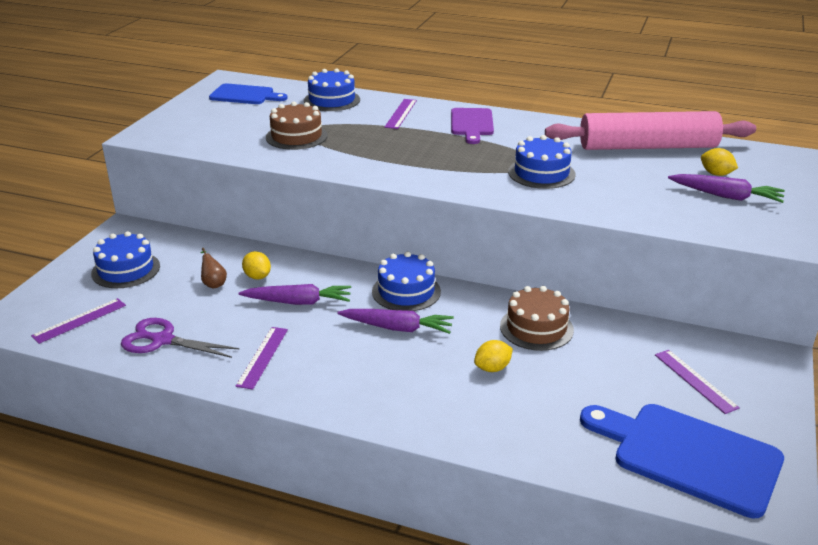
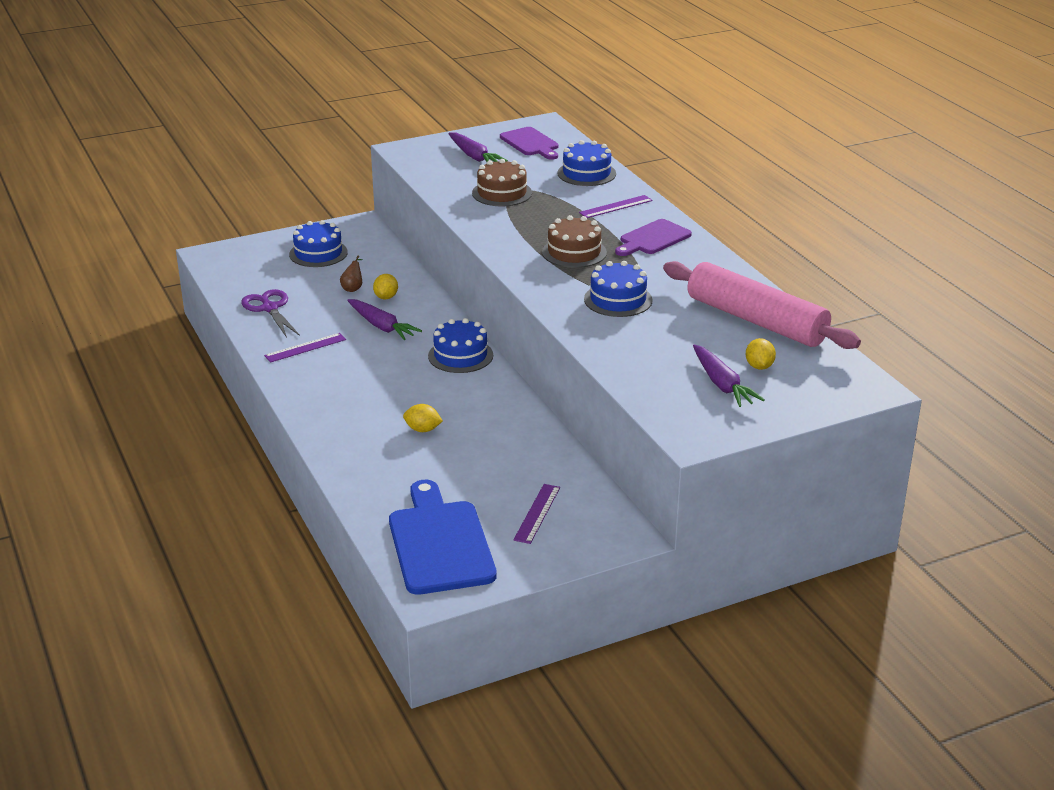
camera: 45 degrees right, 0 degrees up
purple ruler [31,298,126,344] -> none
blue cutting board [209,83,288,104] -> purple cutting board [500,127,558,160]
purple carrot [337,309,454,334] -> purple carrot moved to [448,132,508,162]
brown cake [500,286,574,351] -> brown cake moved to [542,215,607,268]

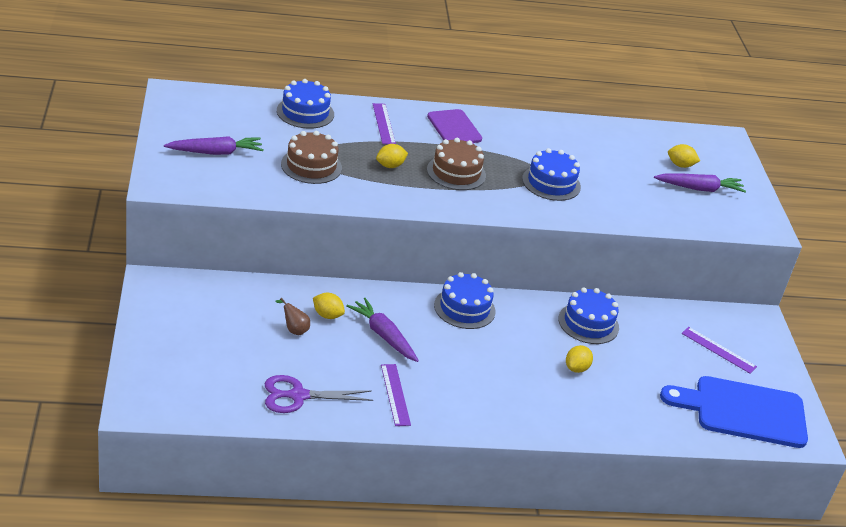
camera: 75 degrees left, 5 degrees up
blue cake [289,220,348,267] -> blue cake moved to [558,287,619,344]
purple carrot [347,299,422,340] -> purple carrot turned 105 degrees counterclockwise [346,298,419,362]
purple cutting board [500,127,558,160] -> none
pink rolling pin [663,261,861,349] -> none
none -> yellow lemon [376,144,408,168]

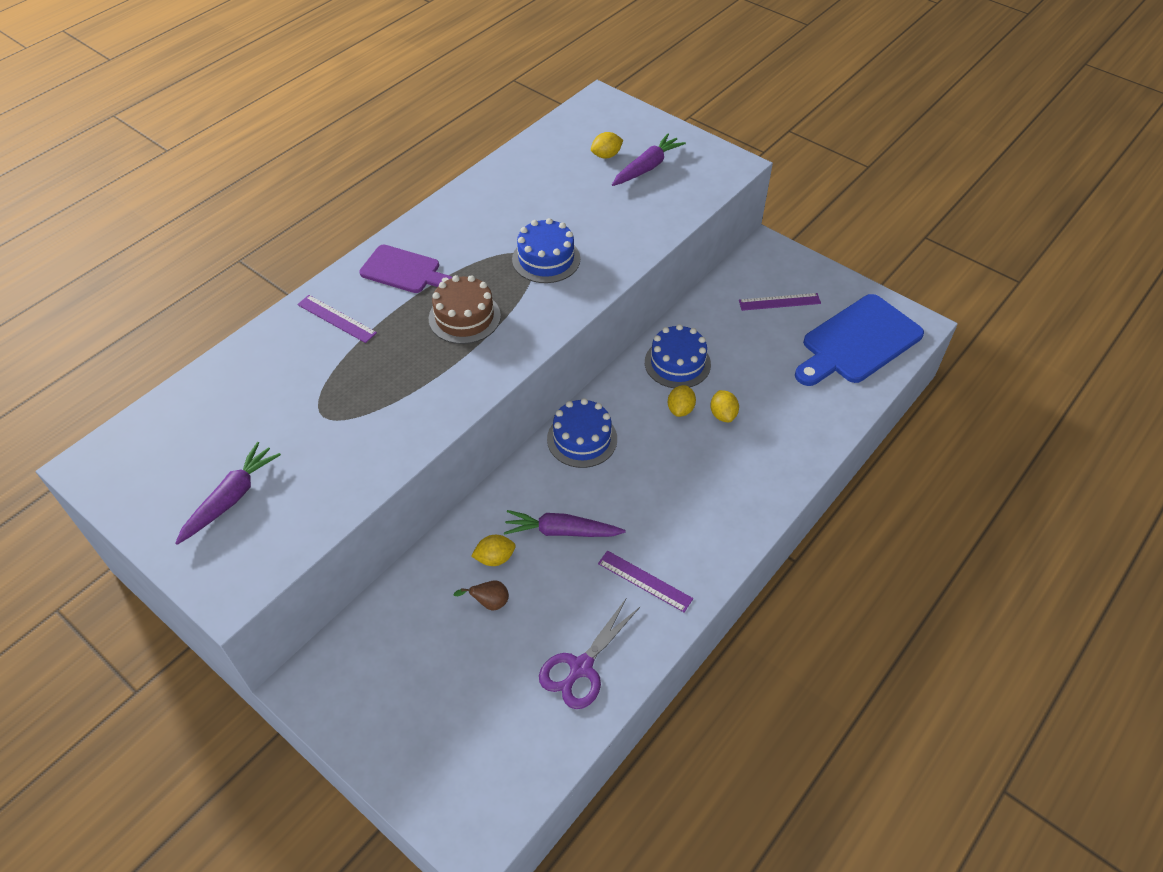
camera: 40 degrees left, 15 degrees up
blue cake [277,79,334,129] -> none
brown cake [281,131,342,184] -> none
yellow lemon [376,144,408,168] -> yellow lemon moved to [668,385,696,417]

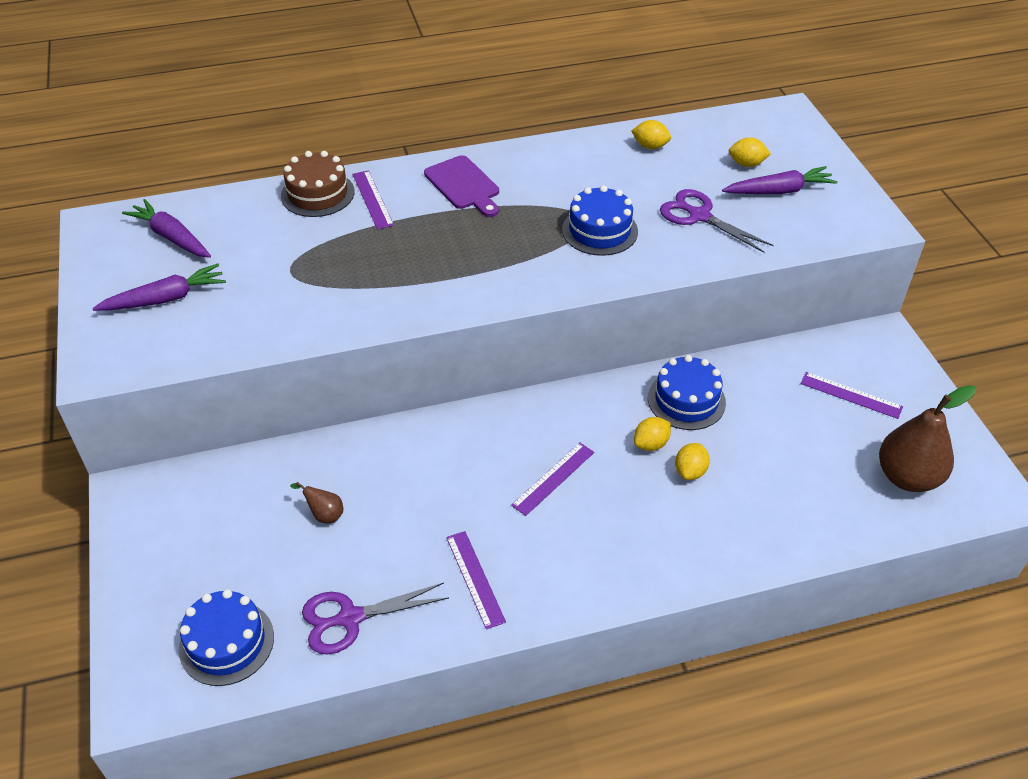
camera: 35 degrees right, 5 degrees down
brown cake [429,275,501,344] -> brown cake moved to [281,151,355,217]
yellow lemon [471,535,516,566] -> yellow lemon moved to [631,120,671,149]
purple carrot [504,510,626,537] -> purple carrot moved to [122,199,211,258]
blue cake [547,398,617,468] -> blue cake moved to [179,589,274,686]
blue cutting board [795,294,924,386] -> brown pear [879,385,976,492]
none -> purple ruler [511,443,594,516]
none -> purple scissors [660,189,774,253]

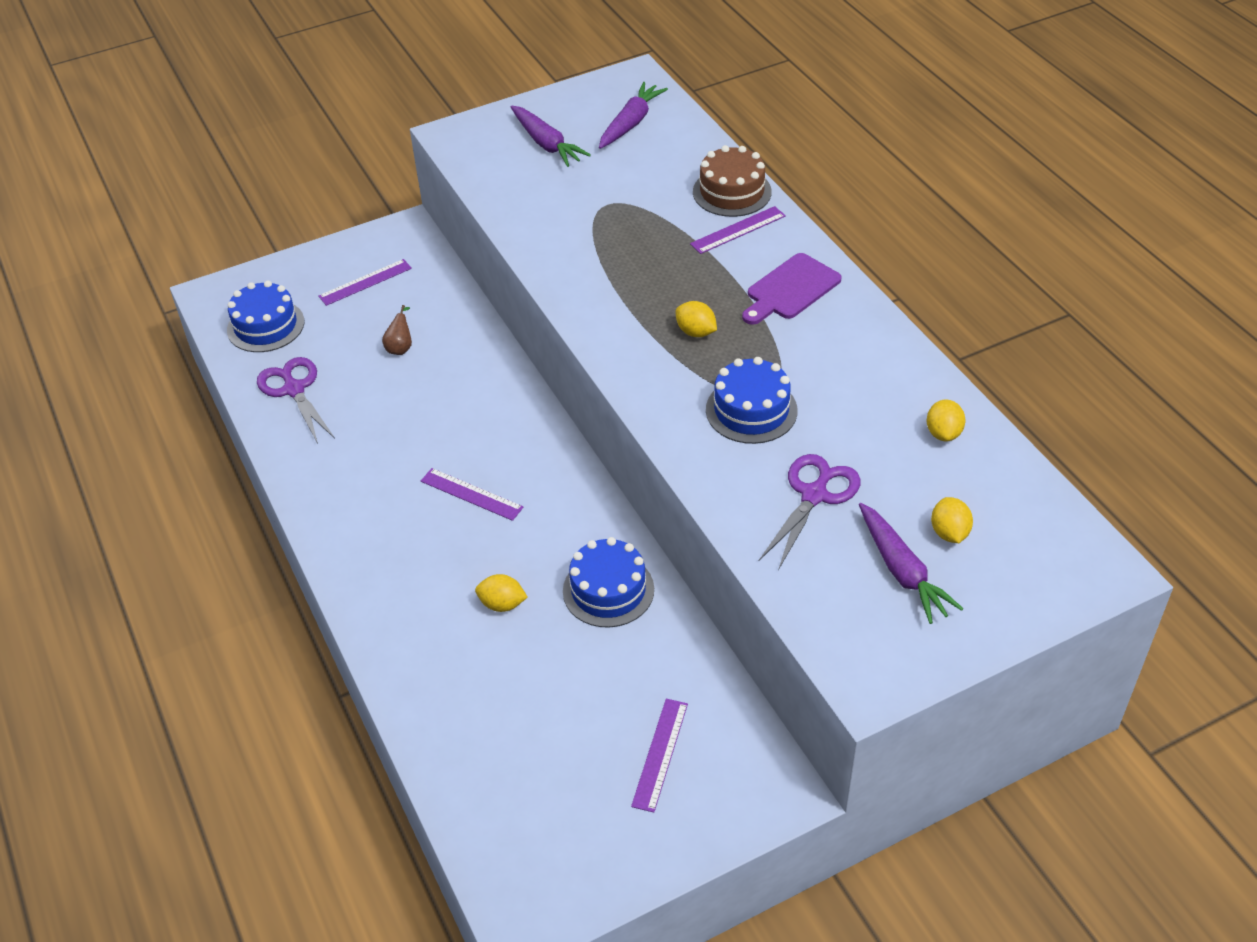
camera: 80 degrees right, 0 degrees up
purple ruler [446,531,506,629] -> purple ruler moved to [318,259,412,306]
yellow lemon [634,417,671,451] -> yellow lemon moved to [676,301,717,337]
brown pear [879,385,976,492] -> none

